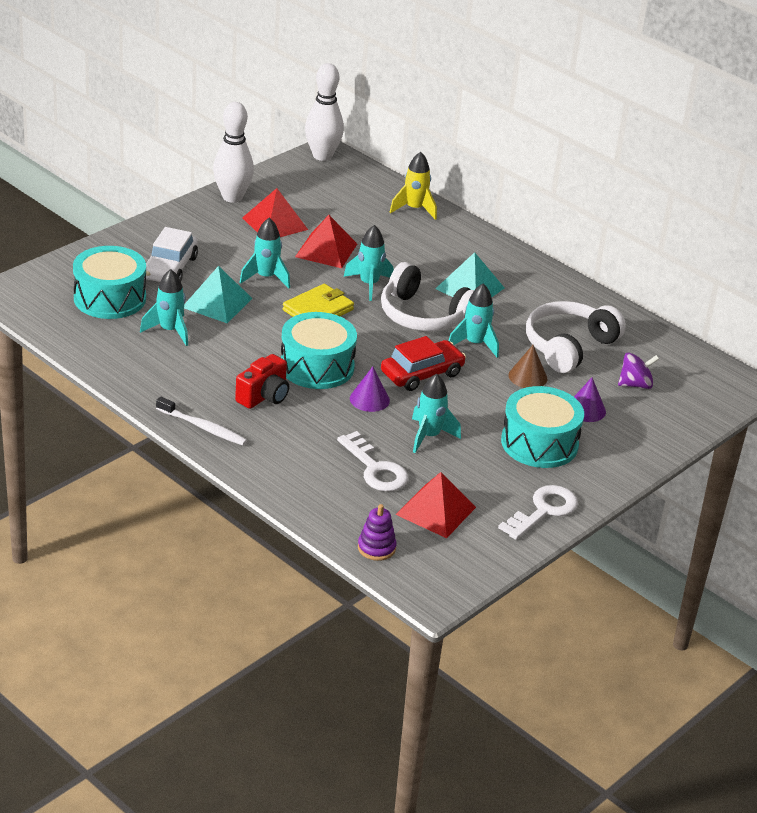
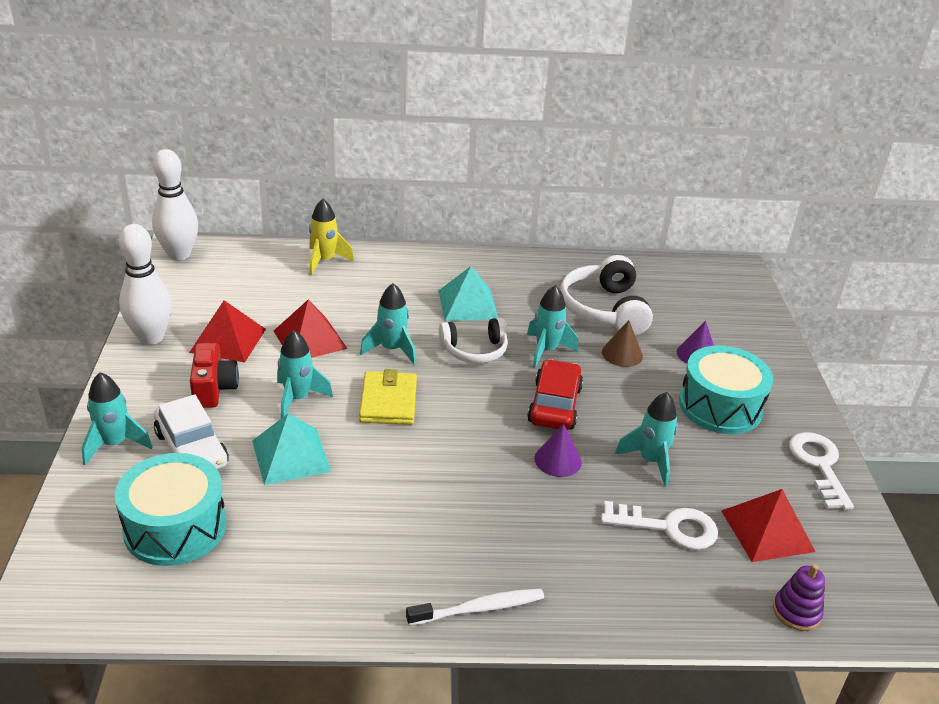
camera: 45 degrees left, 0 degrees up
turquoise rocket [140,269,188,346] -> turquoise rocket moved to [82,372,152,465]
red camera [235,354,289,409] -> red camera moved to [190,343,239,408]
turquoise drum [281,312,357,389] -> none
white headphones [381,262,474,331] -> white headphones [439,318,508,363], size x0.65
purple spinning top [618,353,659,389] -> none

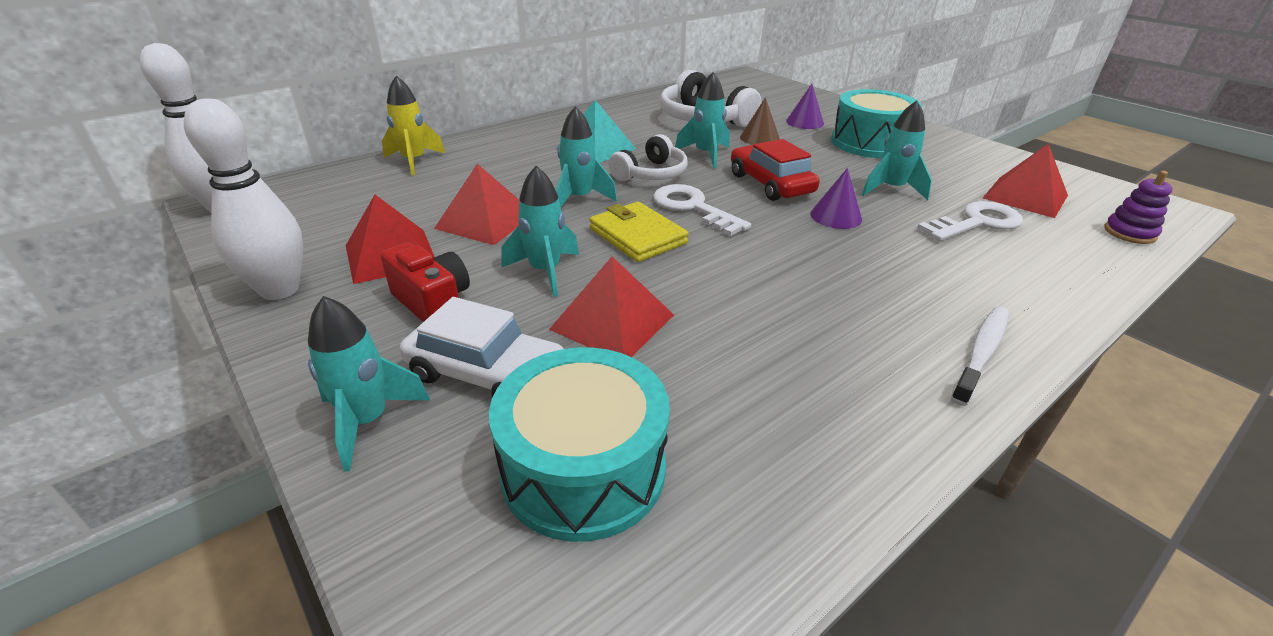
camera: 35 degrees left, 0 degrees up
turquoise pyramid [252,413,331,485] -> red pyramid [549,257,674,357]
white key [789,432,854,510] -> white key moved to [653,184,751,236]

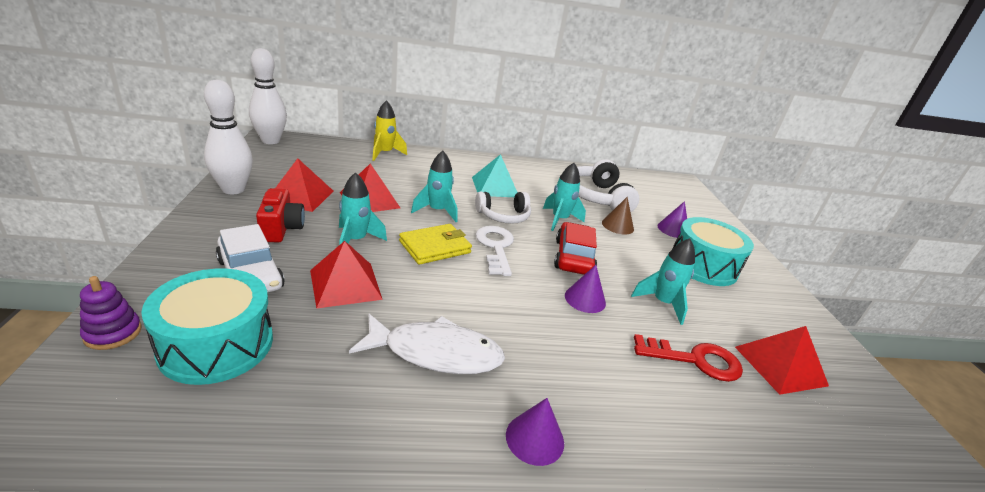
camera: 30 degrees right, 5 degrees down
turquoise rocket [308,296,430,471] -> none
yellow wallet [589,202,689,262] -> yellow wallet turned 60 degrees clockwise [399,224,472,265]
white key [917,201,1023,241] -> red key [634,334,743,382]
white toothbrush [951,306,1009,406] -> purple cone [506,398,564,466]
purple stacking toy [1104,171,1172,244] -> purple stacking toy moved to [80,276,142,350]
none -> white fish [349,313,505,374]

